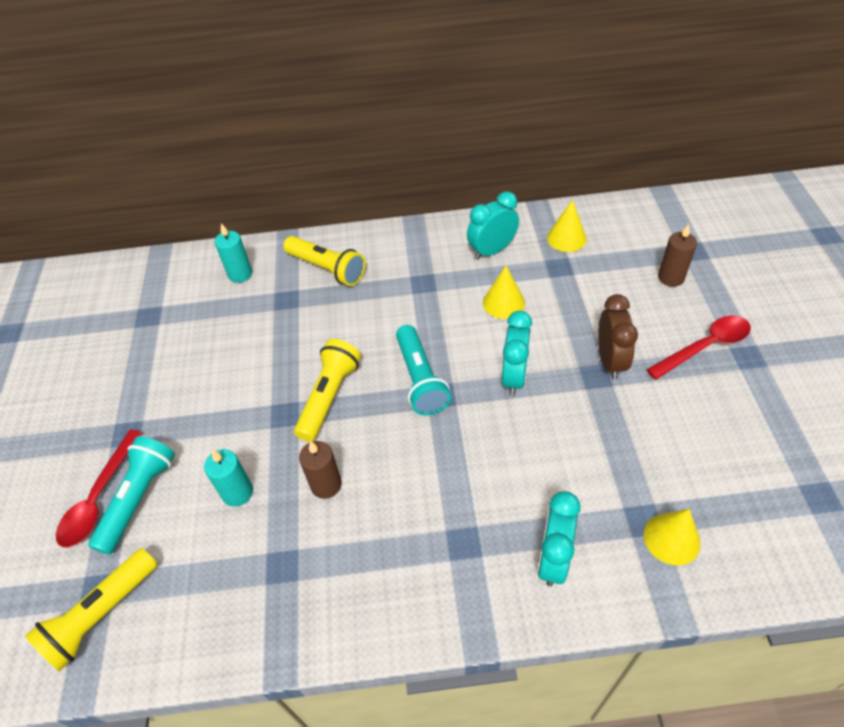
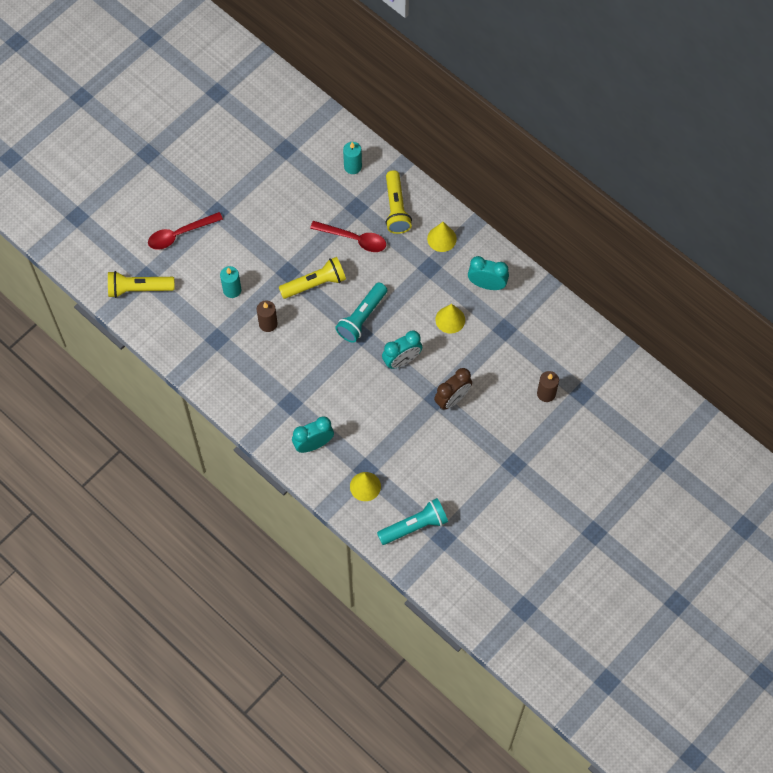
camera: 45 degrees right, 15 degrees up
turquoise flashlight [88,436,175,555] -> turquoise flashlight moved to [377,498,448,545]
yellow cone [547,200,587,252] -> yellow cone moved to [427,222,457,252]
red spoon [646,316,751,380] -> red spoon moved to [310,221,386,252]

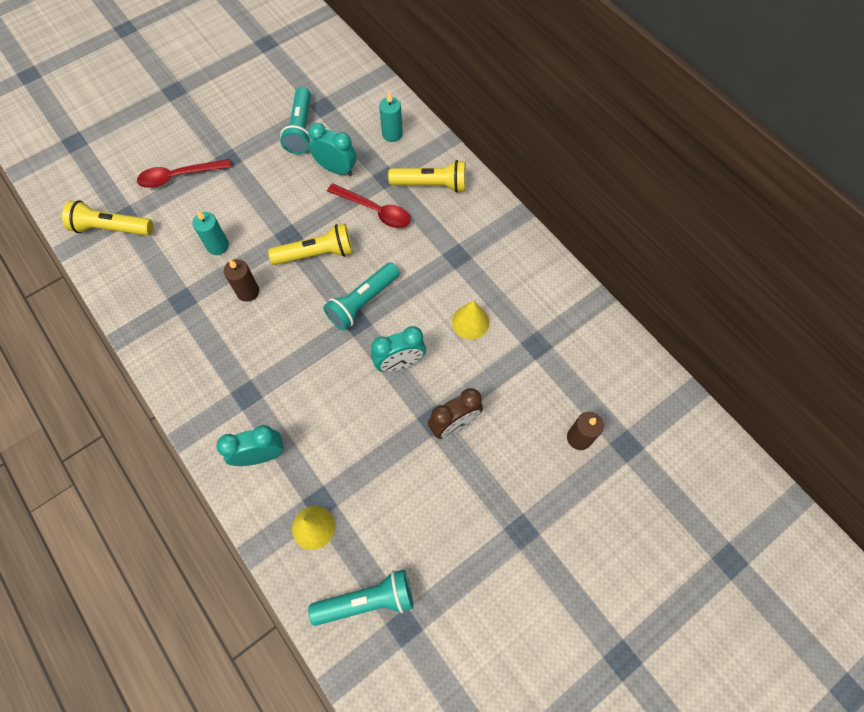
camera: 10 degrees right, 0 degrees up
yellow flashlight [386,170,412,234] -> yellow flashlight turned 90 degrees counterclockwise [388,160,466,193]
yellow cone [427,222,457,252] -> none
turquoise clock [468,256,509,290] -> turquoise clock moved to [308,123,357,176]
none -> turquoise flashlight [280,87,311,154]

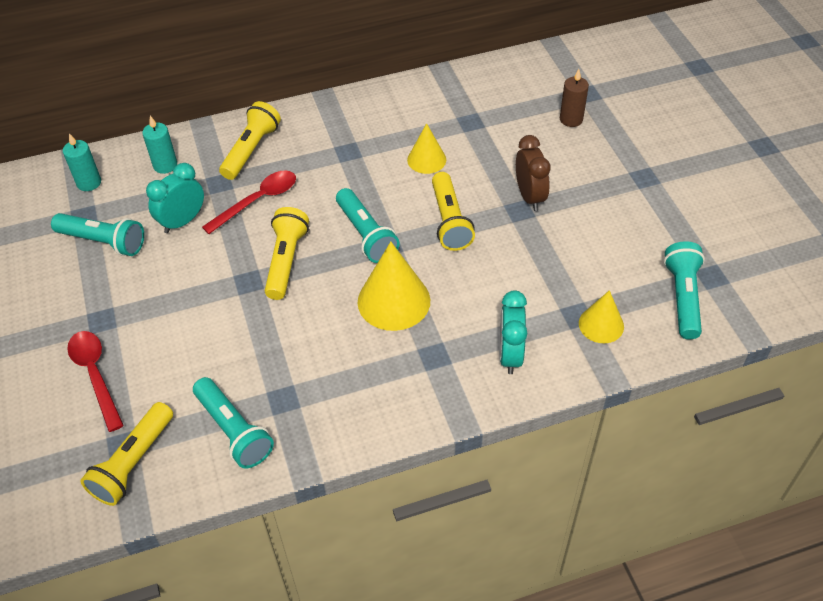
camera: 70 degrees left, 15 degrees down
red spoon [137,159,231,188] -> red spoon turned 150 degrees clockwise [67,331,124,432]
turquoise candle [192,210,229,255] -> turquoise candle moved to [63,133,101,191]
brown candle [224,259,259,302] -> none
turquoise clock [371,326,426,372] -> yellow flashlight [432,172,475,251]
none -> turquoise flashlight [193,377,274,468]
none -> yellow cone [358,242,430,331]

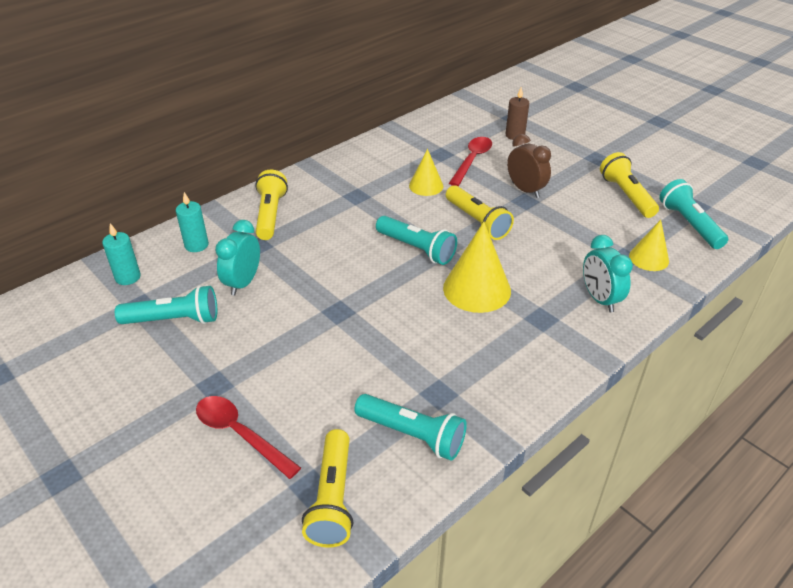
camera: 25 degrees left, 10 degrees down
red spoon [202,170,296,234] -> red spoon moved to [449,137,492,186]
yellow flashlight [265,207,309,300] -> yellow flashlight moved to [600,152,659,218]

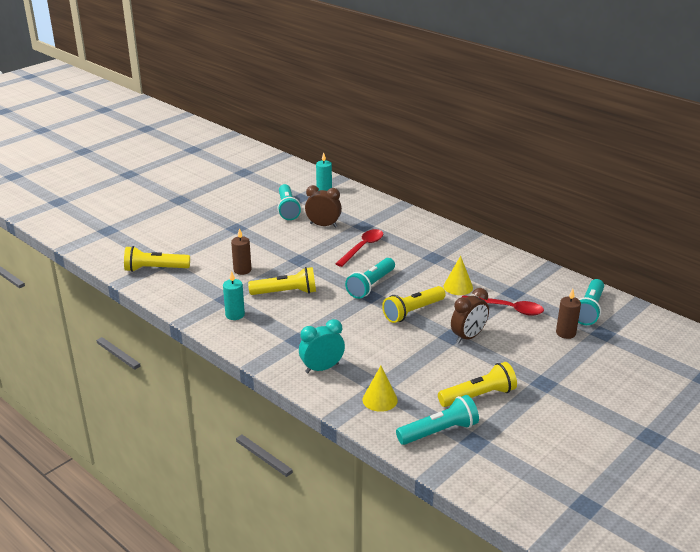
camera: 85 degrees right, 10 degrees down
turquoise candle [176,192,209,252] -> turquoise candle moved to [223,271,245,320]
red spoon [196,396,301,479] -> red spoon moved to [335,229,384,267]
turquoise clock [215,220,260,296] -> brown clock [305,185,342,228]
yellow flashlight [255,170,288,240] -> yellow flashlight moved to [248,267,316,295]
turquoise flashlight [354,394,467,461] -> turquoise flashlight moved to [578,279,604,325]
yellow cone [443,222,511,313] -> none
none -> brown candle [231,228,251,275]

